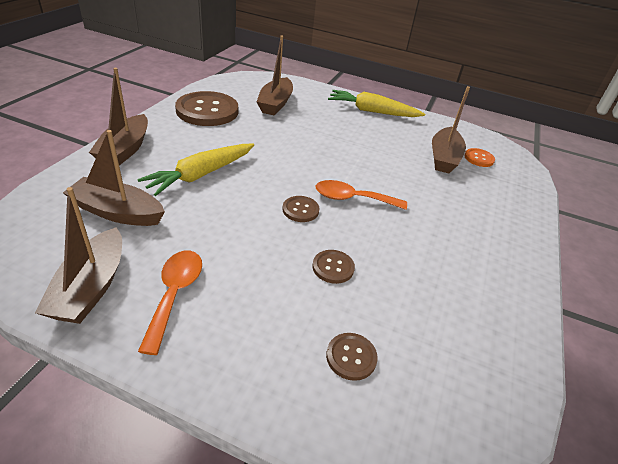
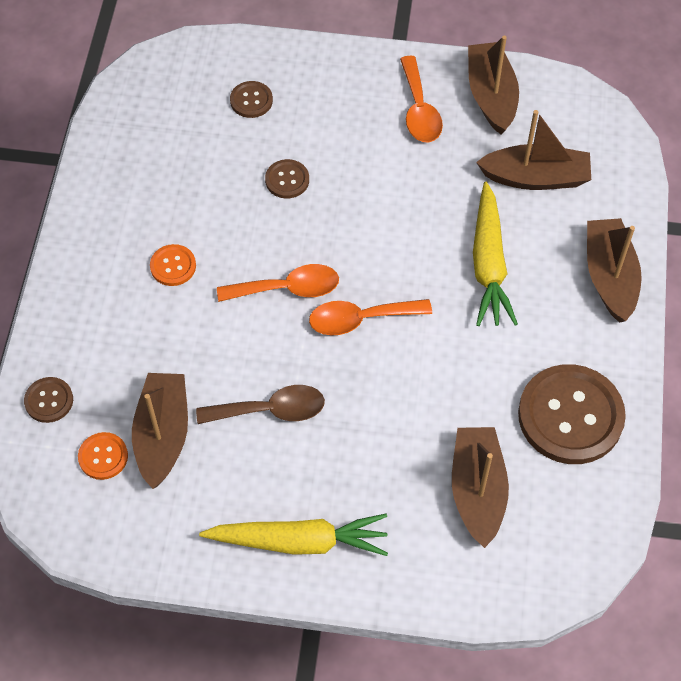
camera: 170 degrees right, 20 degrees up
yellow carrot [137,144,254,196] -> yellow carrot turned 150 degrees clockwise [473,182,518,326]
brown button [282,196,320,222] -> brown button moved to [24,377,73,423]
none -> orange button [150,244,196,286]
none -> brown spoon [196,385,325,424]
none -> orange spoon [309,299,432,335]

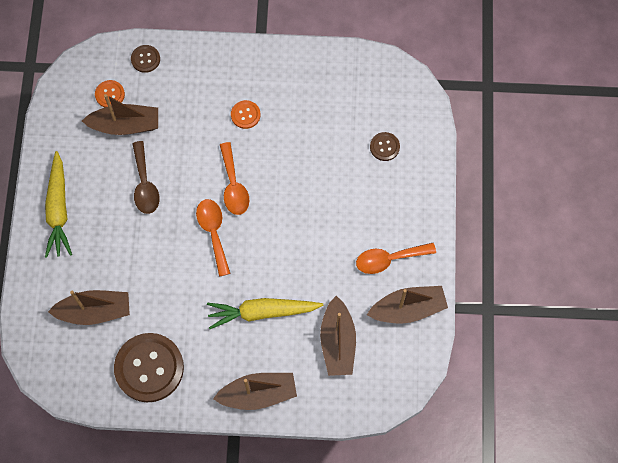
camera: 85 degrees right, 10 degrees up
brown button [265,159,309,198] -> none

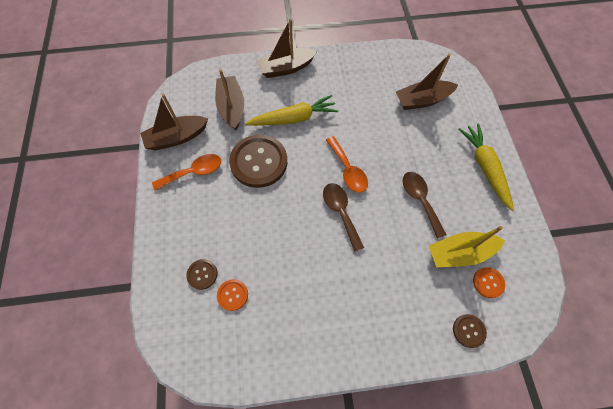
camera: 170 degrees right, 5 degrees down
brown boat [82,94,158,135] -> yellow boat [429,226,505,267]
brown button [114,333,184,402] -> brown button moved to [229,135,287,188]
orange spoon [220,142,249,215] -> brown spoon [323,183,364,252]
orange button [231,100,260,129] -> orange button moved to [217,279,248,311]

